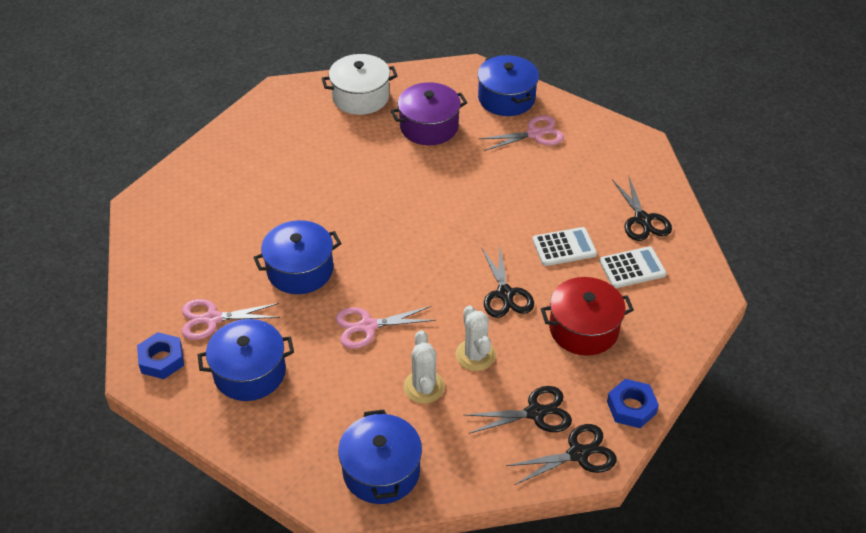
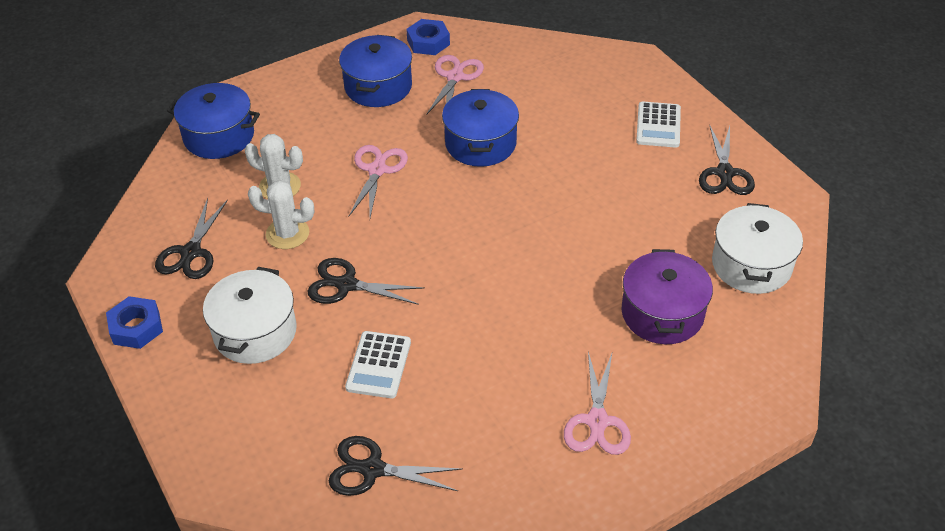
camera: 115 degrees right, 0 degrees up
blue pot [477,55,539,116] -> none
black scissors [506,424,617,485] -> black scissors moved to [699,124,755,195]
red pot [541,277,634,356] -> white pot [203,267,297,364]
white calculator [599,247,667,288] -> white calculator moved to [636,101,681,148]

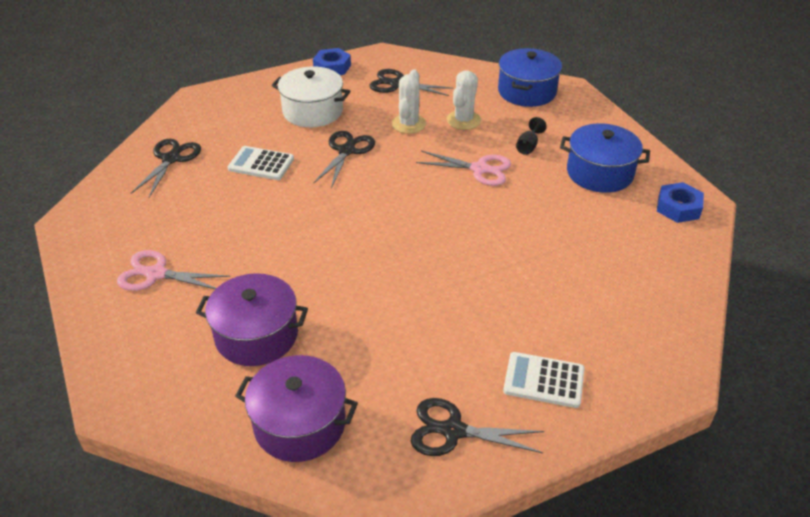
camera: 95 degrees right, 5 degrees down
pink scissors [427,55,484,114] -> none
blue pot [442,89,519,167] -> none
white pot [712,203,803,294] -> purple pot [235,355,358,462]
none -> black goblet [516,117,547,155]

